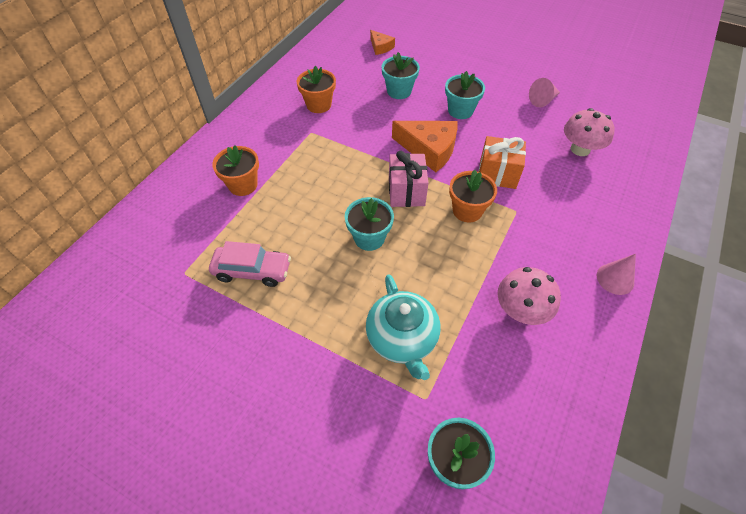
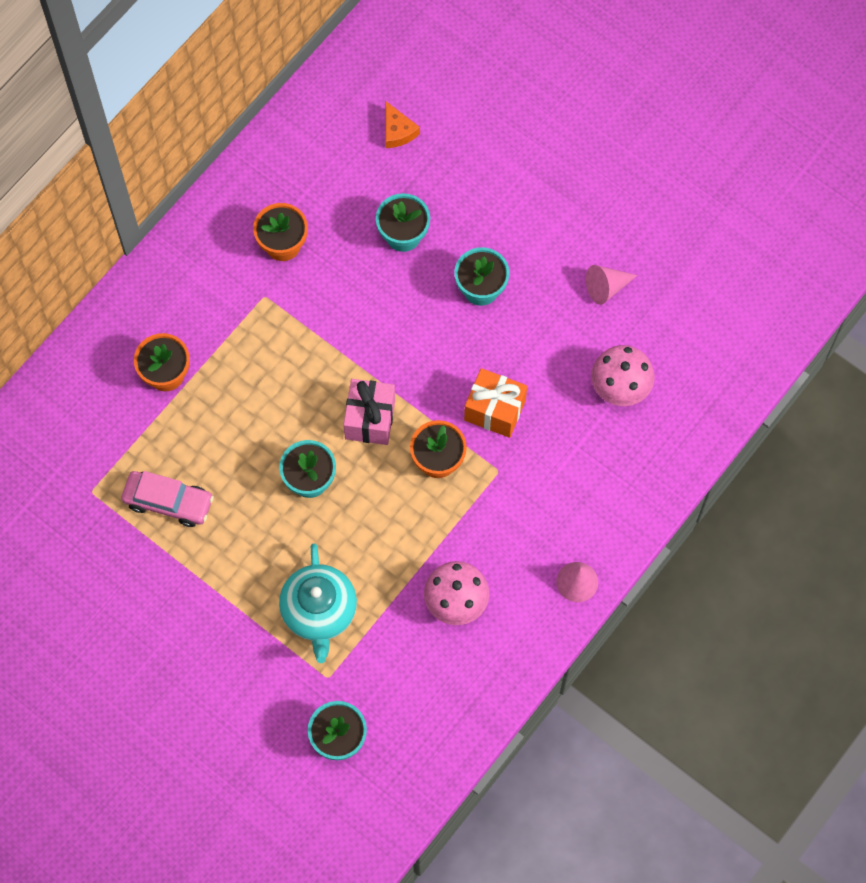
camera: 10 degrees right, 15 degrees up
orange cheese [392,121,458,172] -> none

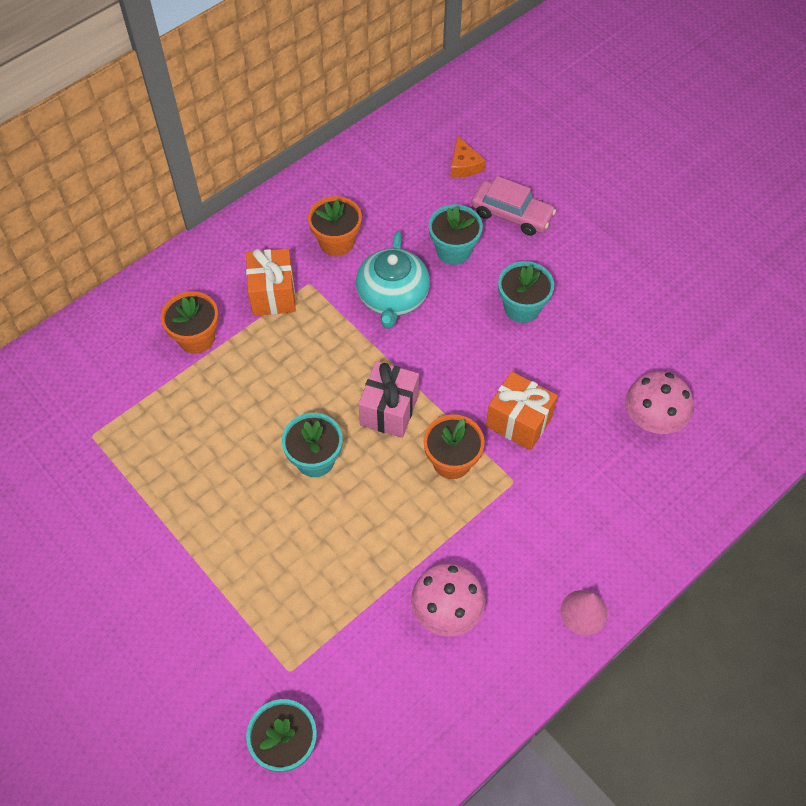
camera: 10 degrees right, 10 degrees down
pink car [122,471,214,527] -> pink car moved to [471,176,556,236]
turquoise teapot [279,544,357,663] -> turquoise teapot moved to [356,231,430,329]
pink cone [586,265,638,305] -> none
none -> orange gift [246,248,296,316]

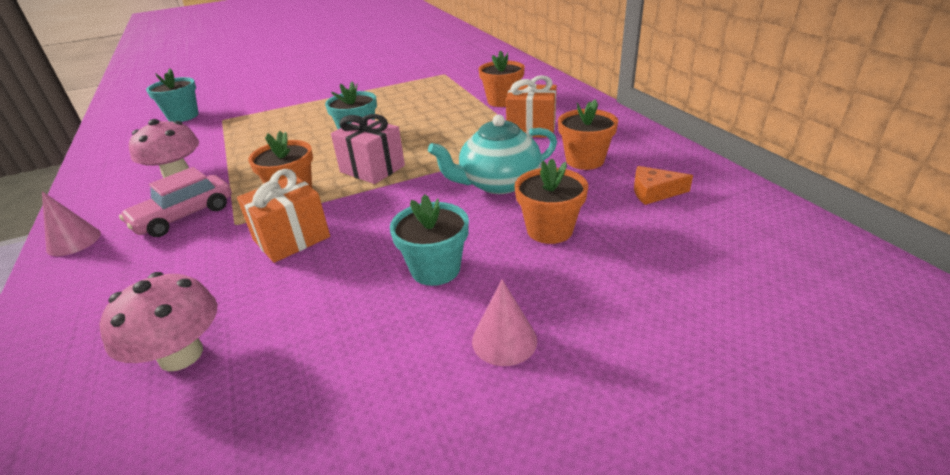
camera: 110 degrees right, 25 degrees down
turquoise teapot [356,231,430,329] -> turquoise teapot turned 45 degrees counterclockwise [428,114,557,194]
turquoise flower pot [429,204,483,265] -> orange flower pot [514,158,588,244]
orange cheese [451,136,486,178] -> orange cheese moved to [634,166,693,205]
pink car [471,176,556,236] -> pink car moved to [119,167,232,237]
none -> pink cone [472,280,537,366]

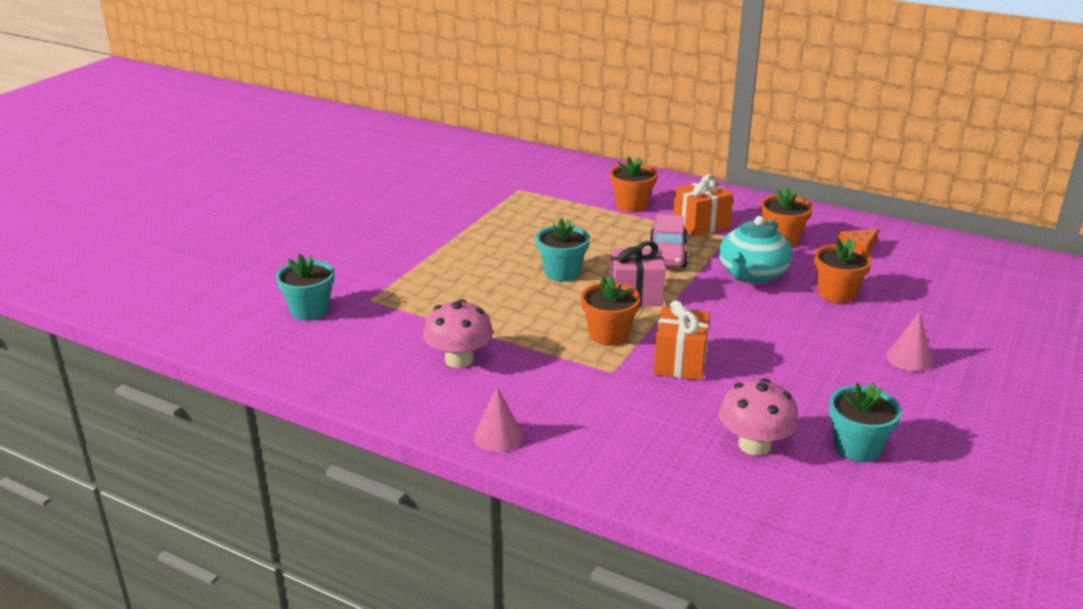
camera: 40 degrees left, 5 degrees down
pink car [119,167,232,237] -> pink car moved to [650,215,688,268]
turquoise flower pot [390,194,469,286] -> turquoise flower pot moved to [829,382,902,462]

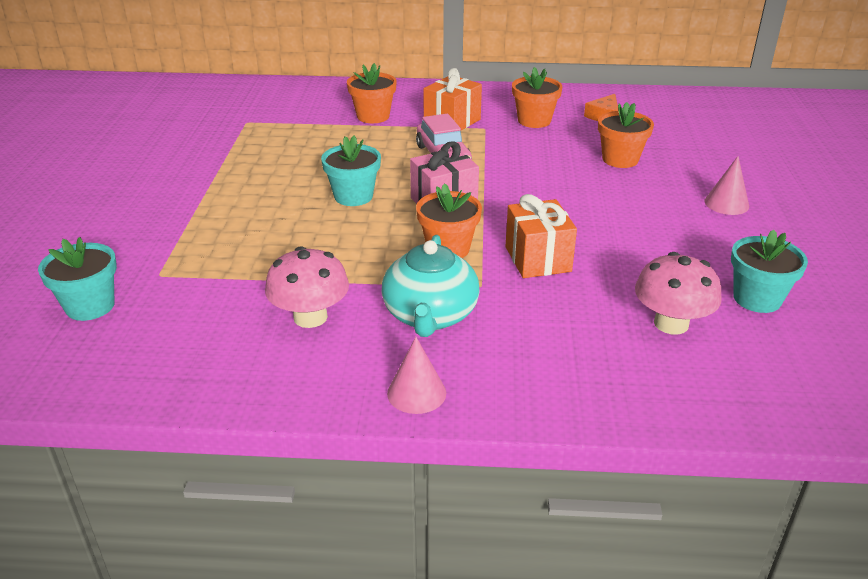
camera: 25 degrees left, 5 degrees up
turquoise teapot [719,216,792,284] -> turquoise teapot moved to [381,235,480,337]

